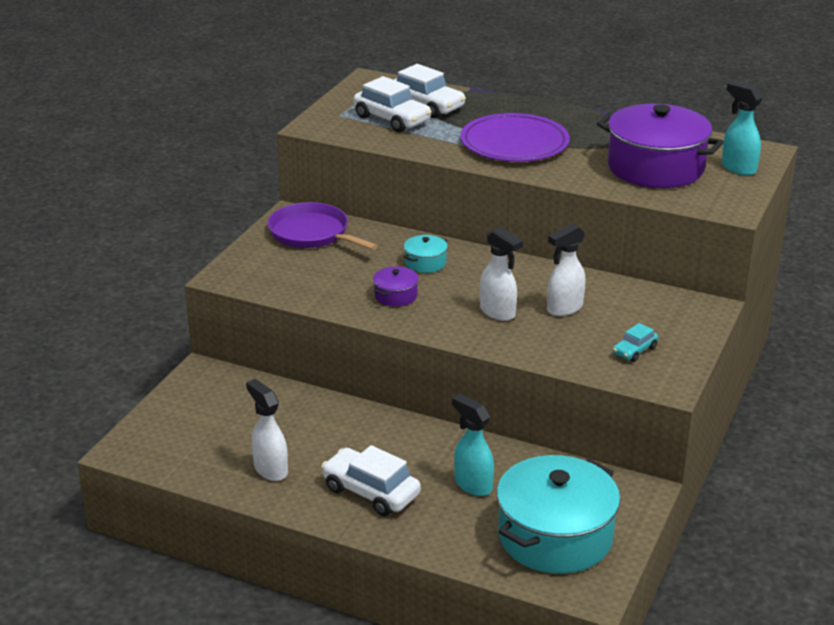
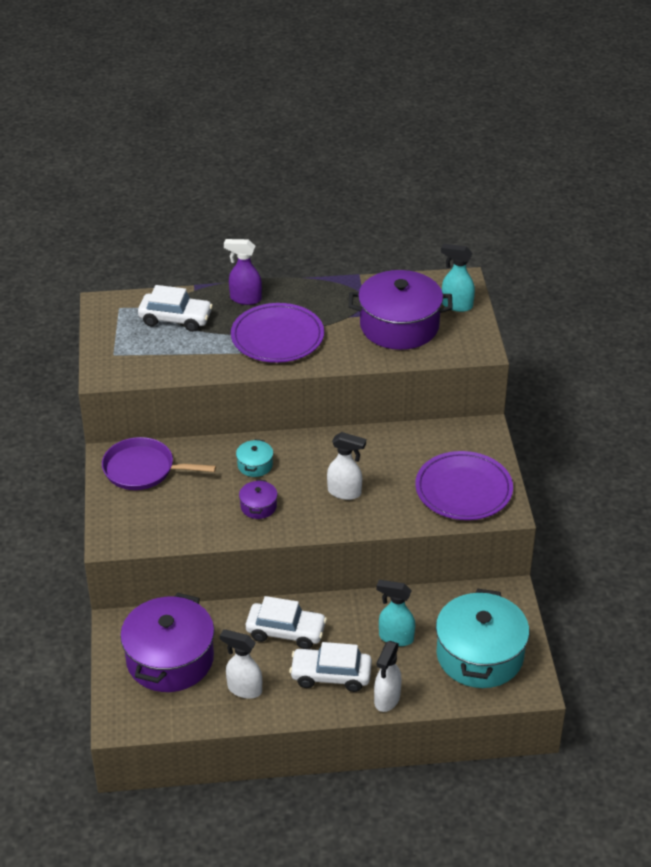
camera: 30 degrees left, 10 degrees up
white car [353,76,432,132] -> white car moved to [246,596,327,649]
white spray bottle [547,224,586,316] -> white spray bottle moved to [374,641,402,712]
turquoise car [613,323,658,362] -> purple plate [415,451,513,520]
none -> purple pot [120,593,214,692]
none -> purple spray bottle [224,239,262,305]

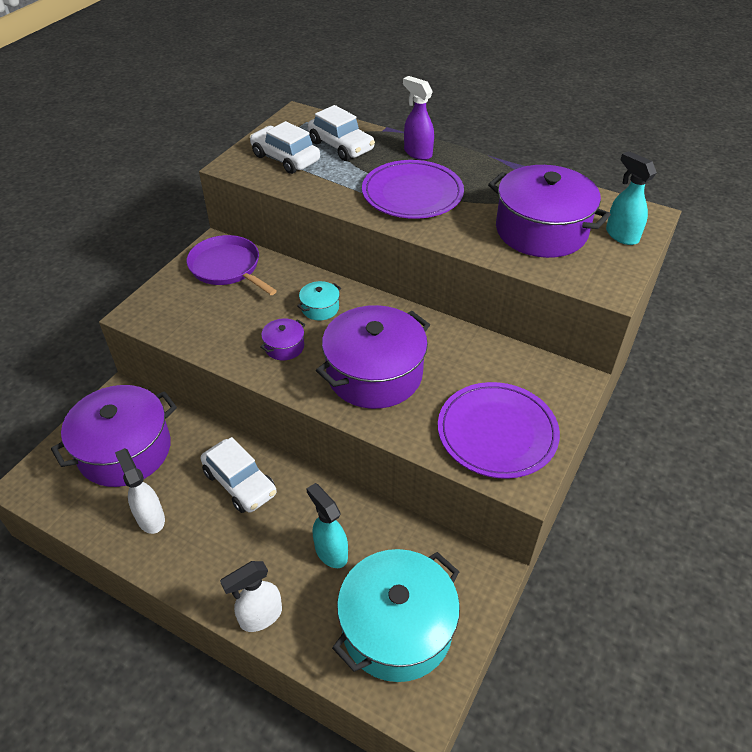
camera: 35 degrees right, 5 degrees up
white car [289,642,372,692] -> white car moved to [250,121,320,174]
white spray bottle [327,432,366,500] -> purple pot [316,305,430,409]

